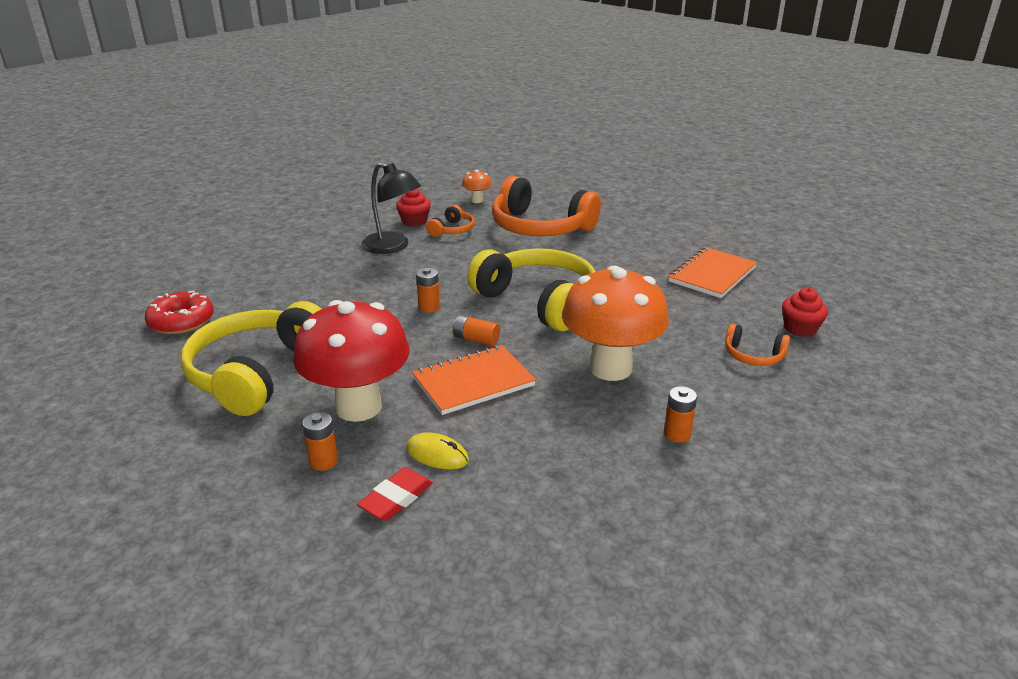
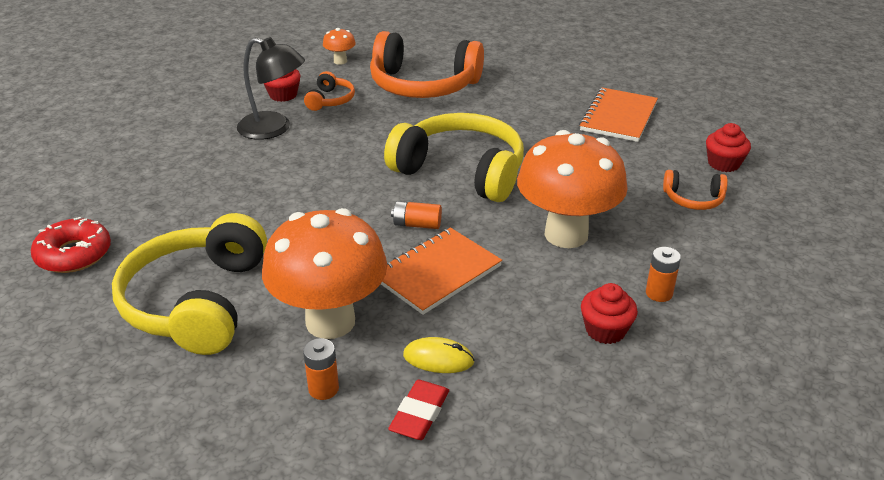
camera: 15 degrees left, 5 degrees up
red mushroom [293,300,410,422] -> orange mushroom [262,208,387,339]
orange battery [416,268,440,312] -> none
none -> red cupcake [581,283,638,344]

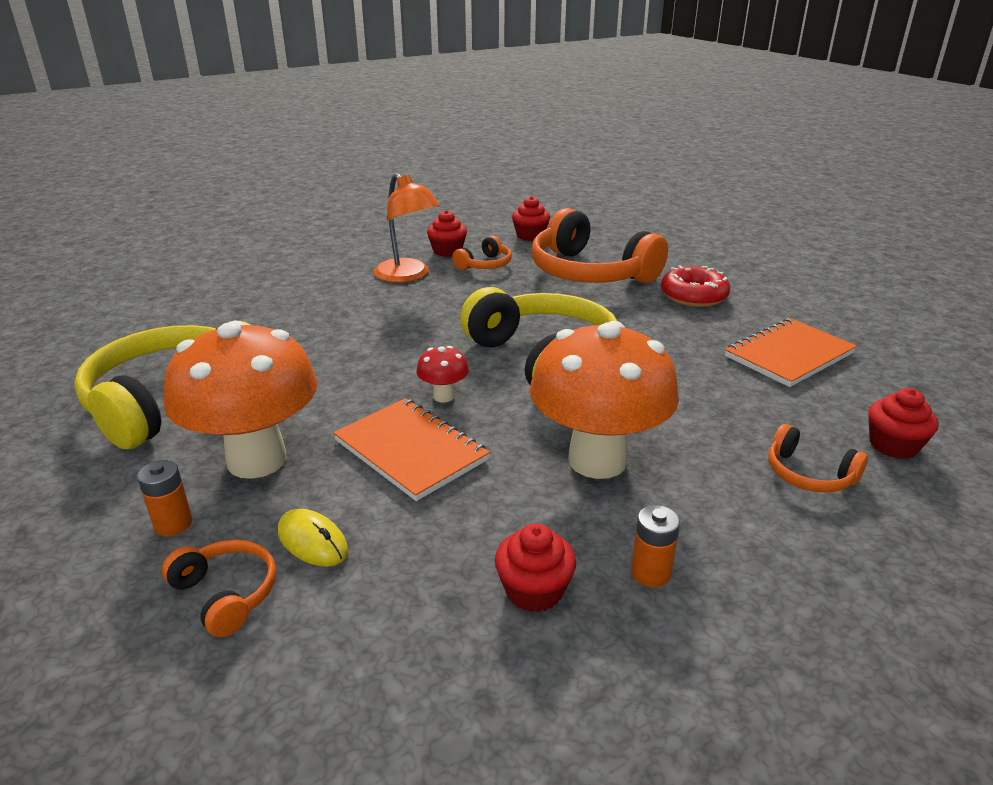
camera: 30 degrees right, 5 degrees down
red donut [31,217,111,273] -> red donut moved to [661,266,731,307]
black lamp [237,37,305,140] -> orange lamp [374,173,440,283]
orange mushroom [323,28,356,65] -> red cupcake [512,196,550,241]
orange notebook [381,228,502,315] -> orange notebook turned 60 degrees clockwise [333,398,490,501]
red eraser [388,380,449,440] -> orange headphones [162,539,276,637]
orange battery [391,201,442,229] -> red mushroom [416,346,469,403]

